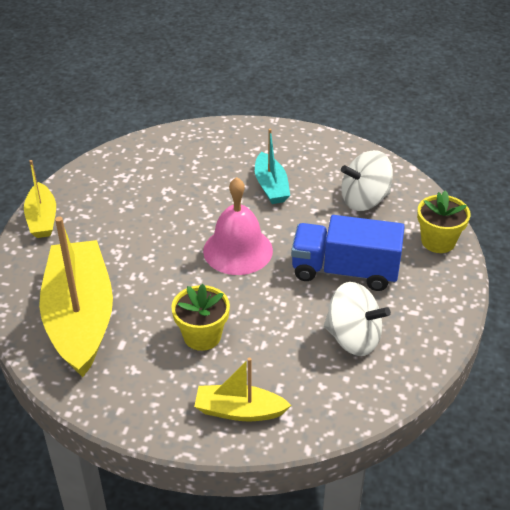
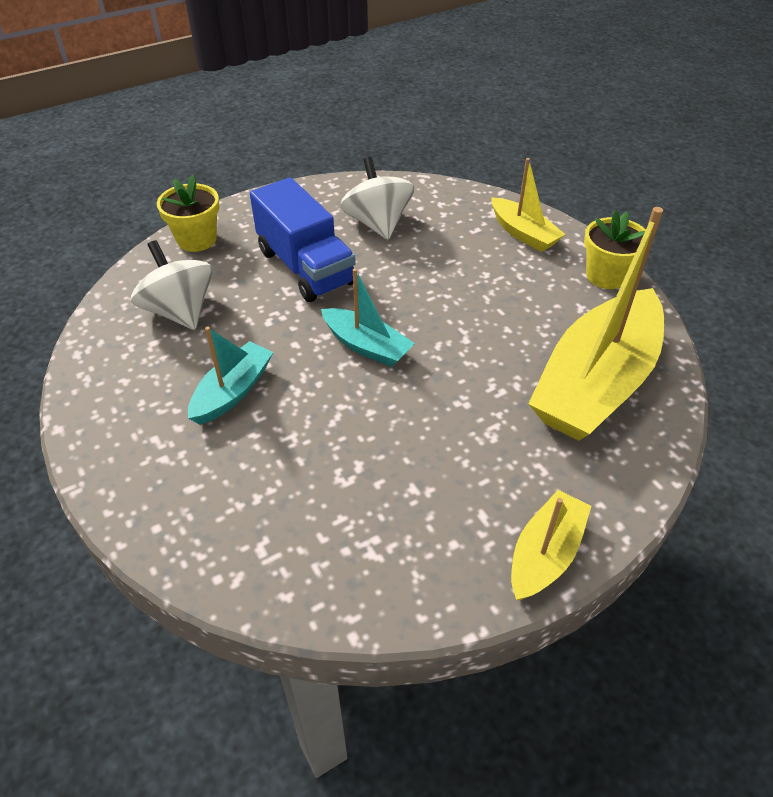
camera: 135 degrees left, 5 degrees up
yellow flower pot [171,284,230,351] -> yellow flower pot moved to [584,210,646,289]
pink bell [203,177,273,275] -> turquoise boat [321,268,415,367]
white spinning top [341,150,393,211] -> white spinning top turned 150 degrees counterclockwise [131,240,213,330]

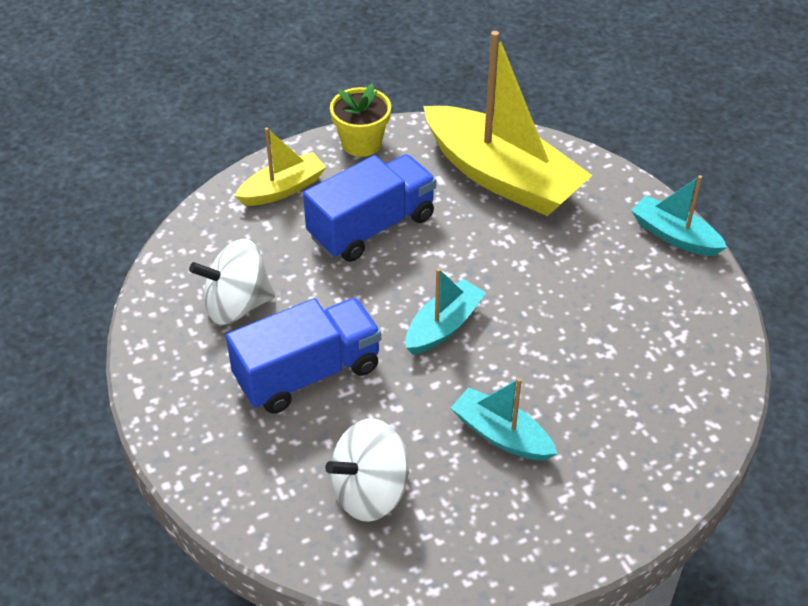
camera: 85 degrees left, 0 degrees up
yellow flower pot [157,175,219,252] -> none
yellow boat [511,490,591,601] -> turquoise boat [631,175,727,256]
none -> blue truck [303,154,436,262]

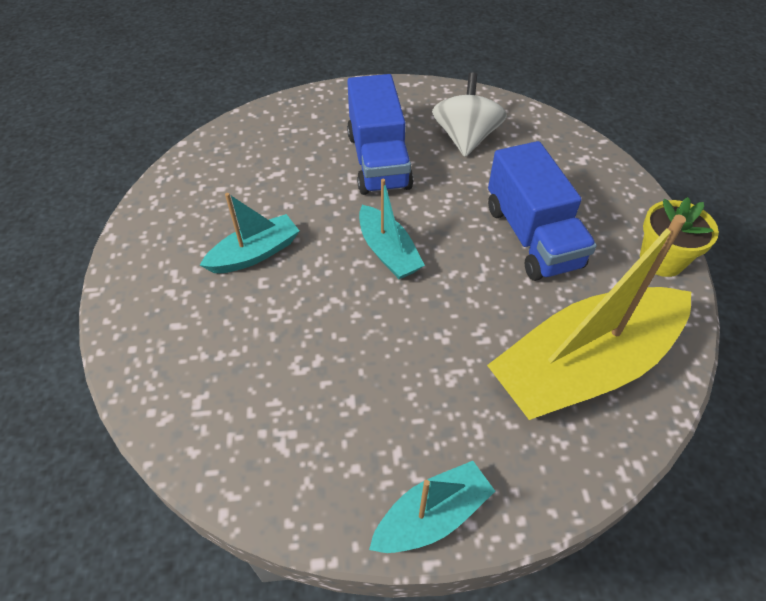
camera: 110 degrees right, 5 degrees up
yellow boat [235,127,326,206] -> none
white spinning top [325,419,409,522] -> none

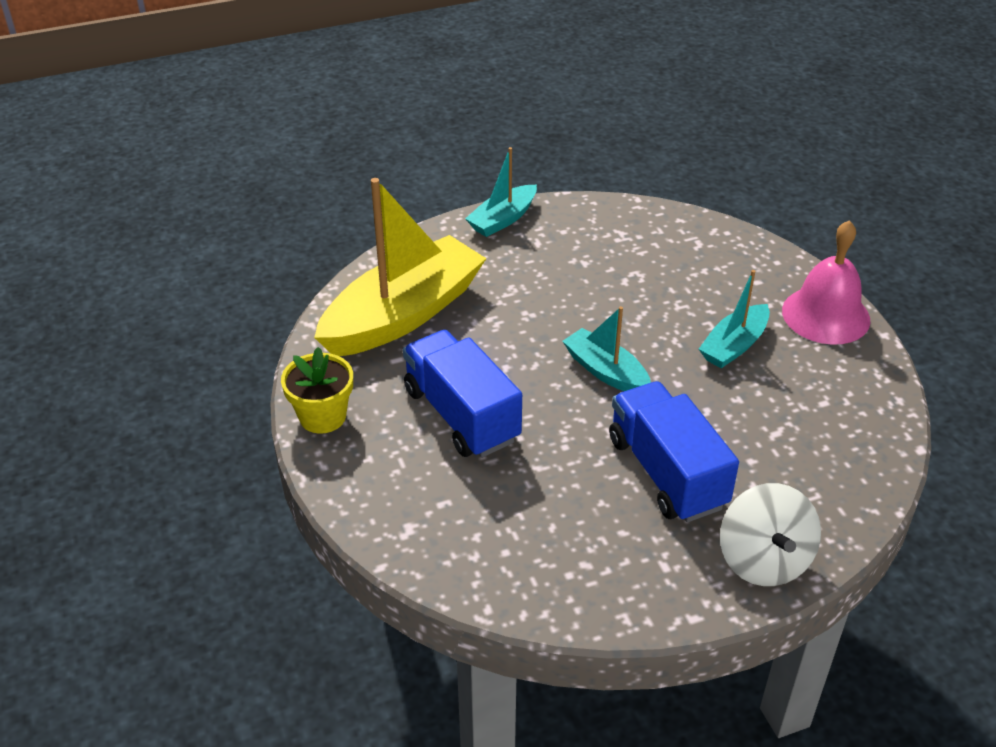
camera: 165 degrees right, 10 degrees down
white spinning top [432,73,507,157] -> white spinning top moved to [720,483,821,586]
none -> pink bell [782,220,870,345]

